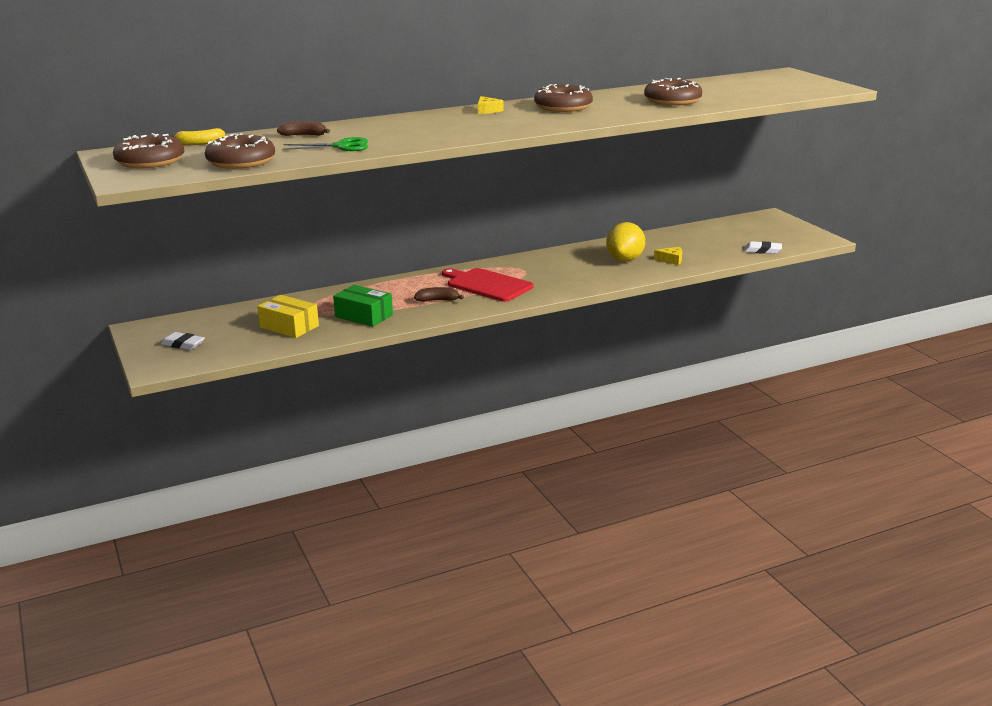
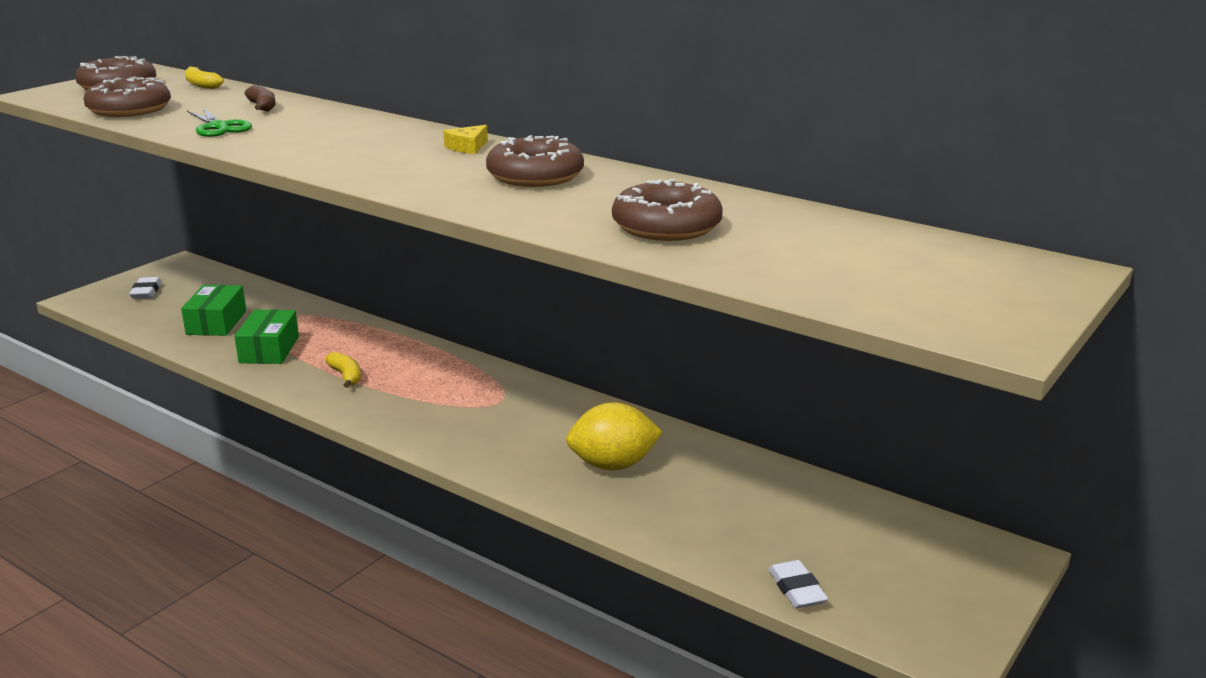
camera: 60 degrees right, 0 degrees up
yellow box [257,295,319,338] -> green box [181,285,246,336]
brown banana [414,287,464,302] -> yellow banana [325,352,361,388]
red cutting board [442,268,533,302] -> none
yellow cheese [654,247,682,265] -> none

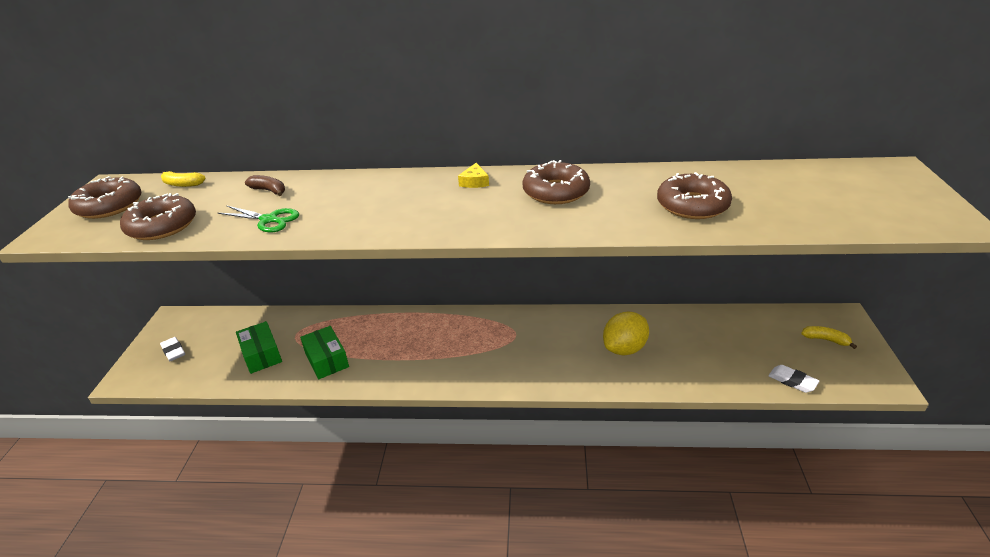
camera: 30 degrees left, 10 degrees up
yellow banana [325,352,361,388] -> yellow banana moved to [801,326,857,349]

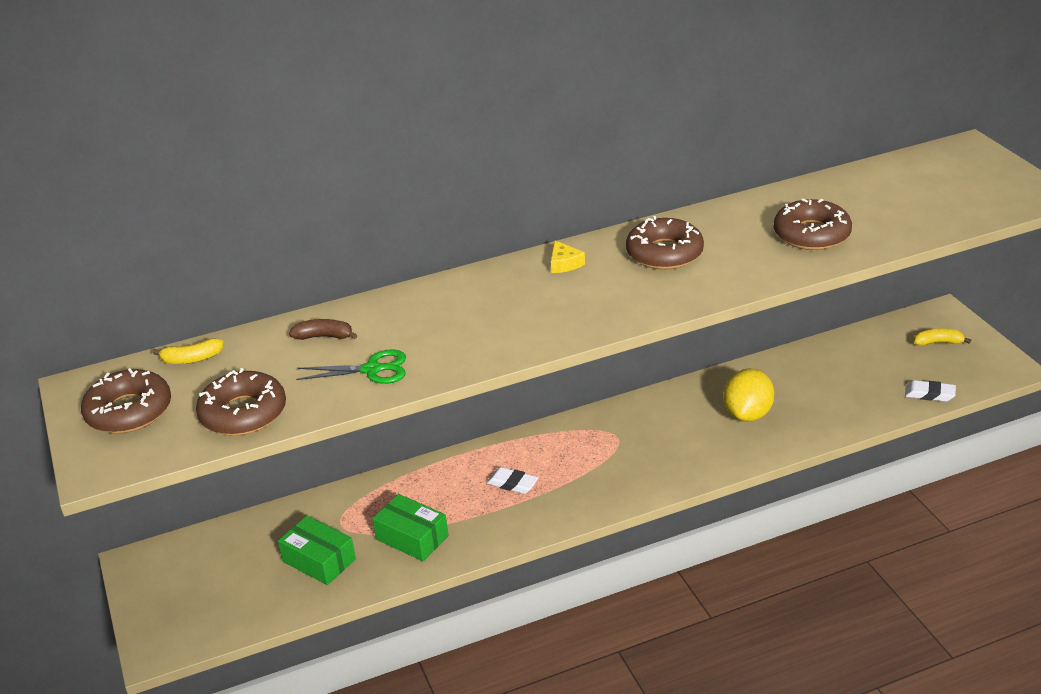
camera: 25 degrees left, 0 degrees up
white eraser [160,337,185,361] -> white eraser moved to [487,467,538,494]

